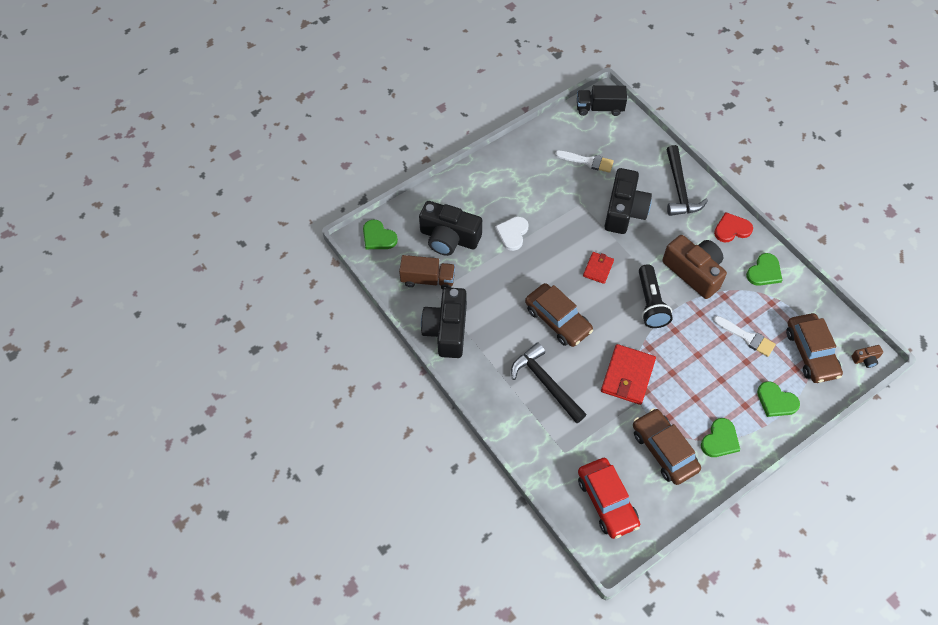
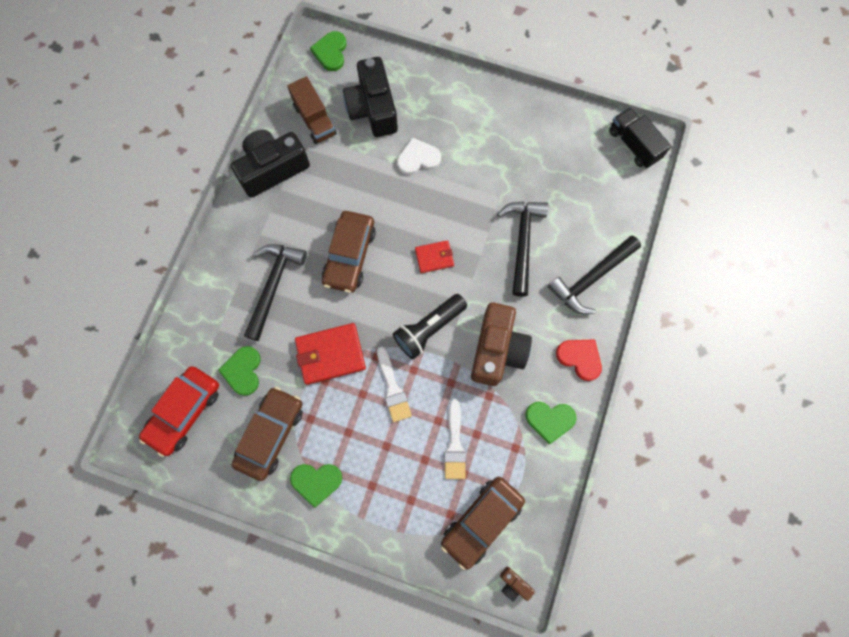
camera: 55 degrees right, 15 degrees up
white brush [555,150,614,173] -> white brush moved to [377,346,412,422]
black camera [604,168,652,234] -> black hammer [497,202,548,297]
green heart [757,381,800,417] -> green heart moved to [218,346,261,396]

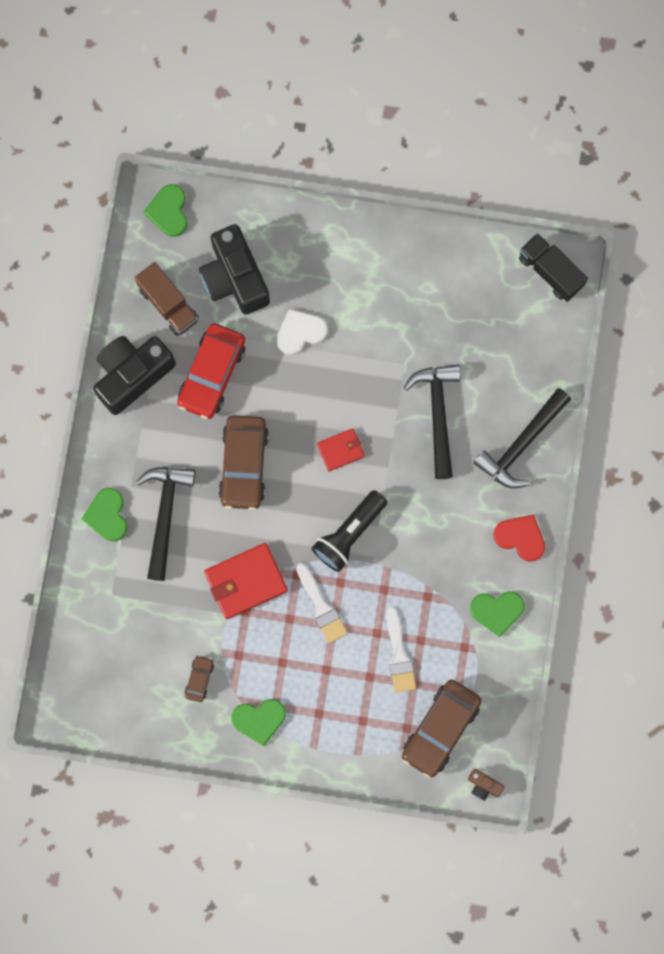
camera: 10 degrees left, 5 degrees up
red car [139,366,219,457] -> red car moved to [177,324,245,419]
green heart [218,346,261,396] -> green heart moved to [82,488,128,541]
brown car [231,387,303,481] -> brown car [185,655,214,702], size x0.47
brown camera [471,302,532,386] -> none

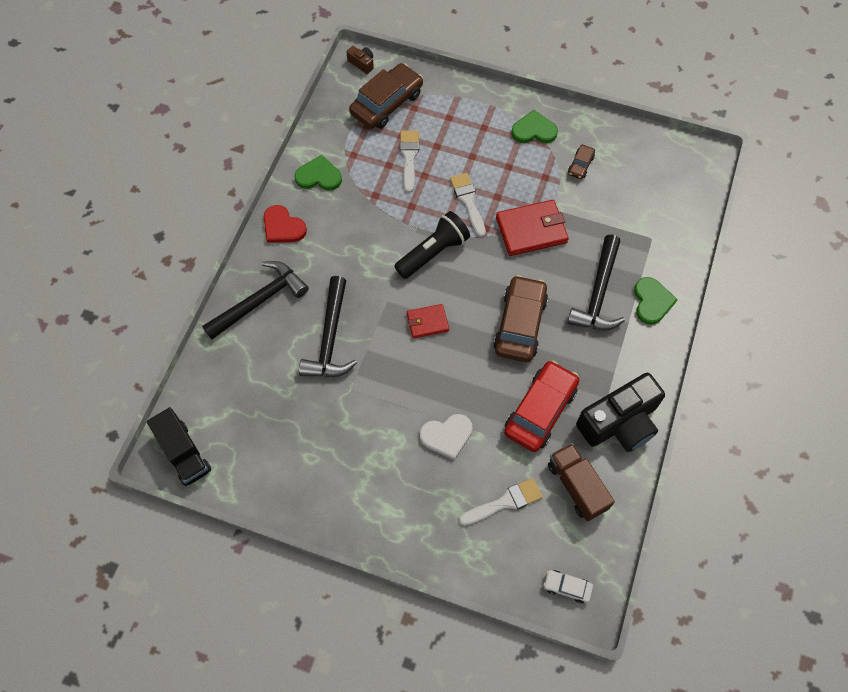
camera: 170 degrees left, 15 degrees down
green heart [143,184,188,237] -> white car [543,570,593,603]
black camera [199,224,270,315] -> white brush [459,478,543,526]

